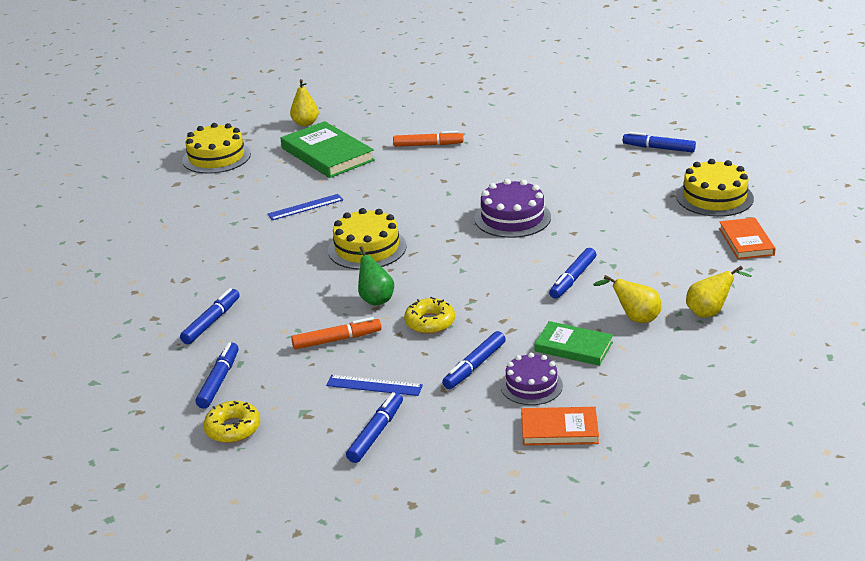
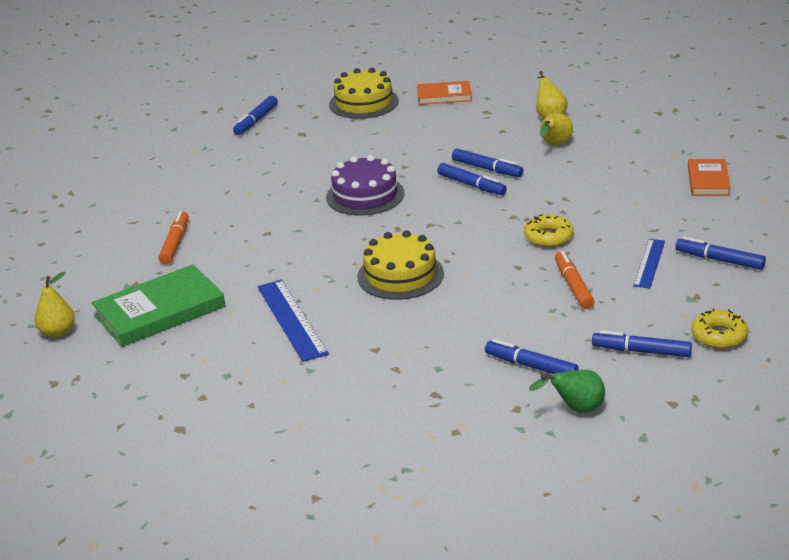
camera: 85 degrees left, 0 degrees up
yellow cake [182,123,251,174] -> none
blue ruler [268,194,343,220] -> blue ruler [257,280,329,362], size x1.57
green pear [358,246,394,305] -> green pear moved to [529,370,605,413]
blue marker [442,331,506,389] -> blue marker moved to [437,163,507,195]
purple cake [500,353,563,405] -> none
green book [534,321,613,366] -> none

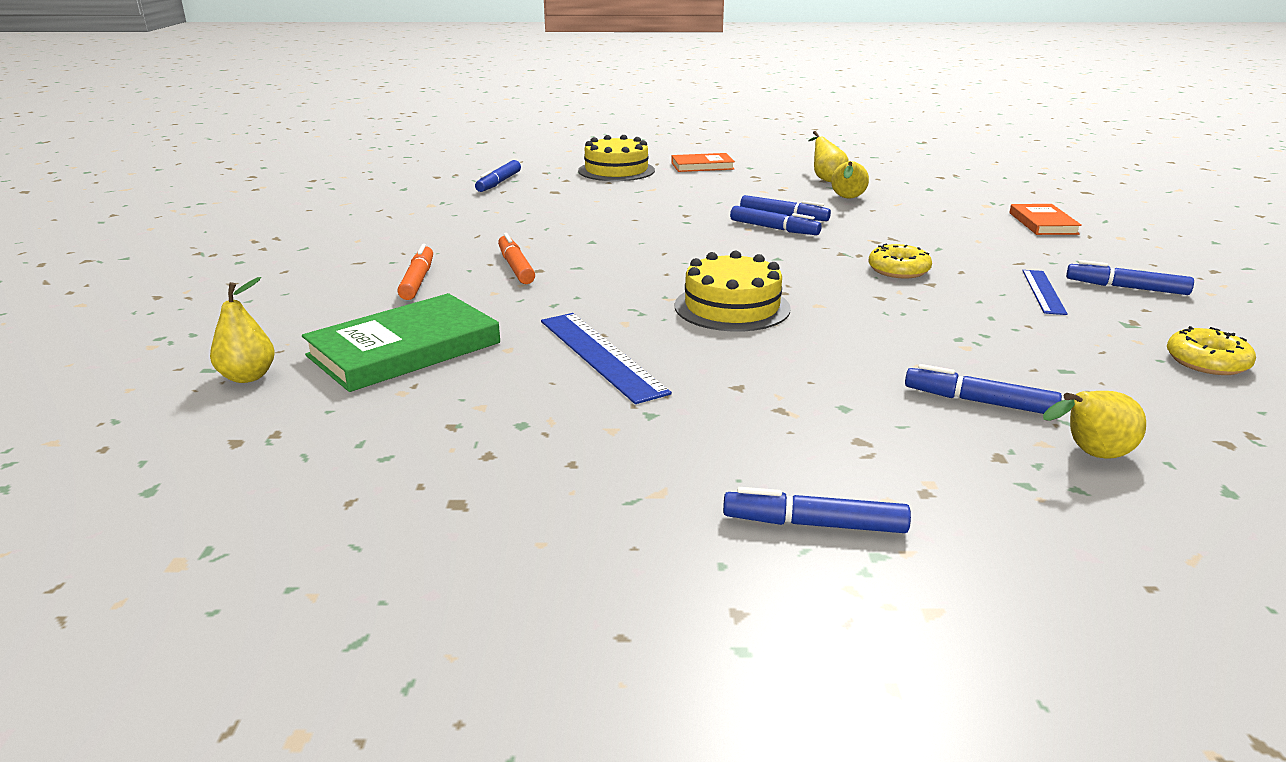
camera: 10 degrees left, 5 degrees down
purple cake [326,155,405,216] -> none
green pear [529,370,605,413] -> yellow pear [1043,391,1146,459]
orange marker [555,251,594,309] -> orange marker moved to [498,233,535,284]
blue marker [592,330,692,357] -> blue marker moved to [723,487,911,533]

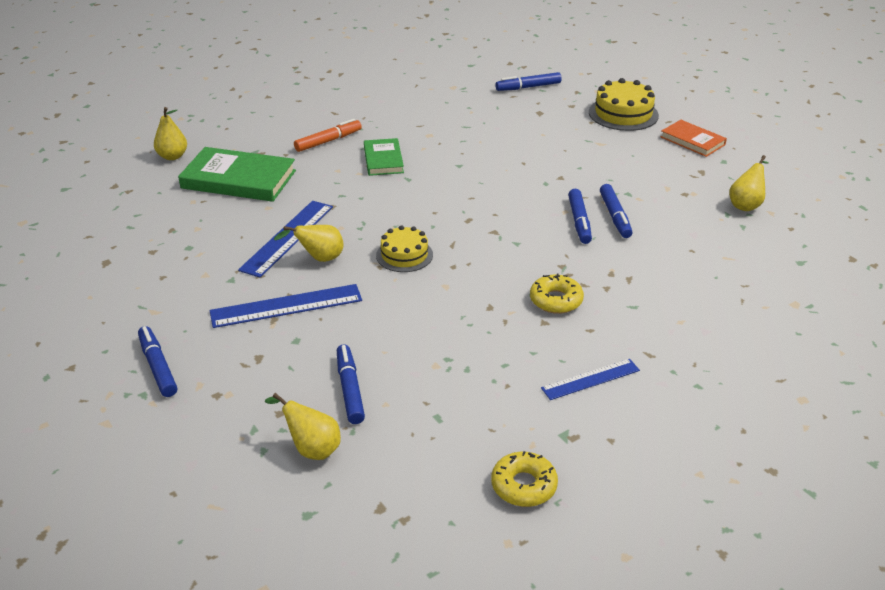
camera: 55 degrees right, 10 degrees up
orange marker [498,233,535,284] -> green book [364,138,404,176]
yellow cake [675,251,791,331] -> yellow cake [376,225,433,272], size x0.66
yellow pear [831,161,869,199] -> yellow pear moved to [273,225,344,262]
orange book [1009,204,1082,235] -> none
blue marker [1066,260,1194,295] -> none
none -> blue ruler [210,284,362,328]

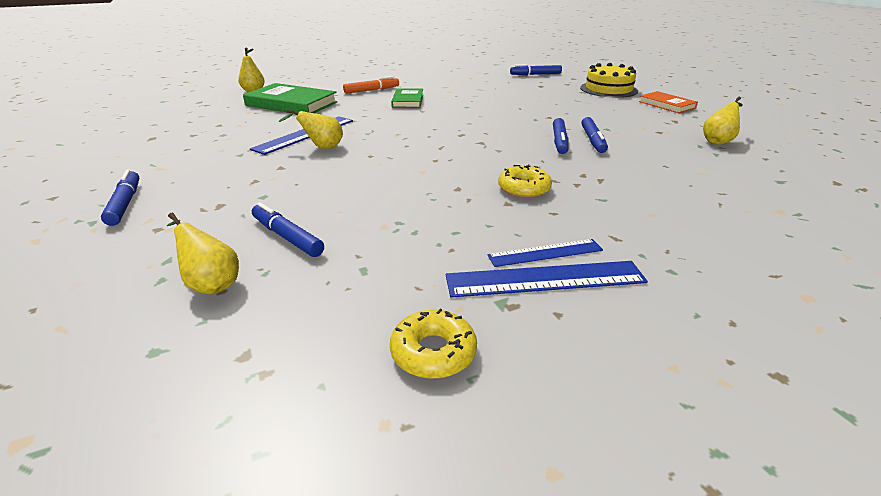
camera: 10 degrees right, 5 degrees down
blue ruler [210,284,362,328] -> blue ruler moved to [446,261,648,298]
blue marker [337,344,365,424] -> blue marker turned 45 degrees counterclockwise [252,202,324,257]
yellow cake [376,225,433,272] -> none

